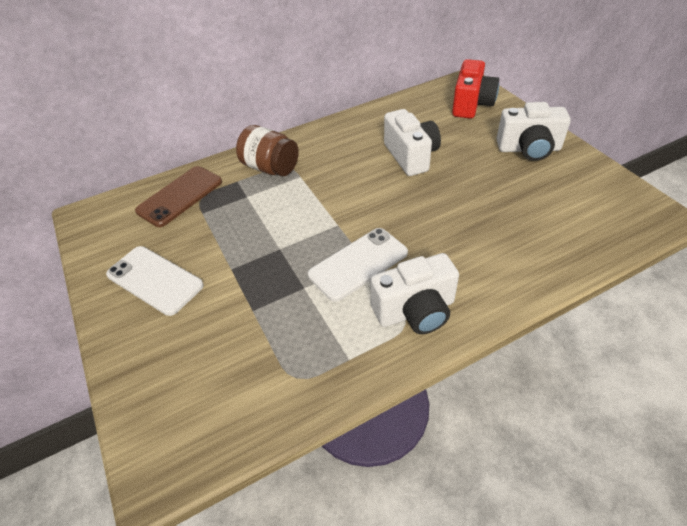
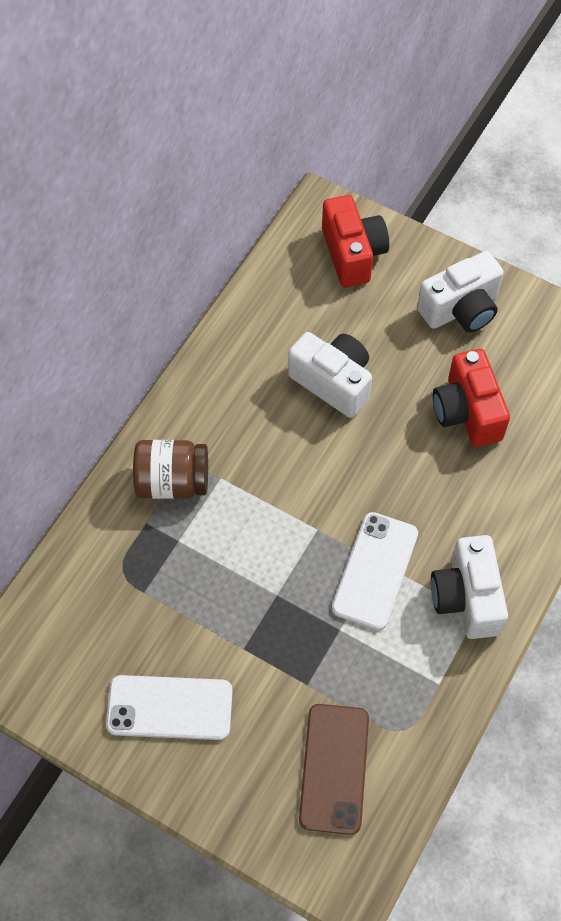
camera: 35 degrees left, 15 degrees up
brown phone [135,166,222,227] -> brown phone moved to [299,704,369,835]
white camera [370,253,459,334] -> white camera turned 135 degrees clockwise [431,535,508,639]
none -> red camera [433,349,510,447]

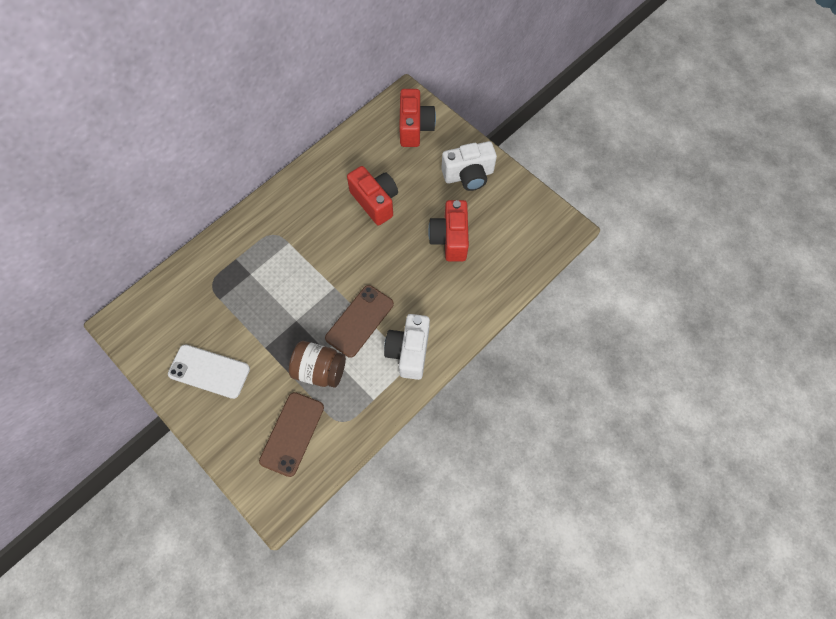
camera: 15 degrees right, 5 degrees up
brown jar [133,440,208,499] -> brown jar moved to [289,341,346,388]
white camera [288,332,372,418] -> red camera [347,166,398,225]
white phone [332,512,418,630] -> brown phone [325,285,394,358]

